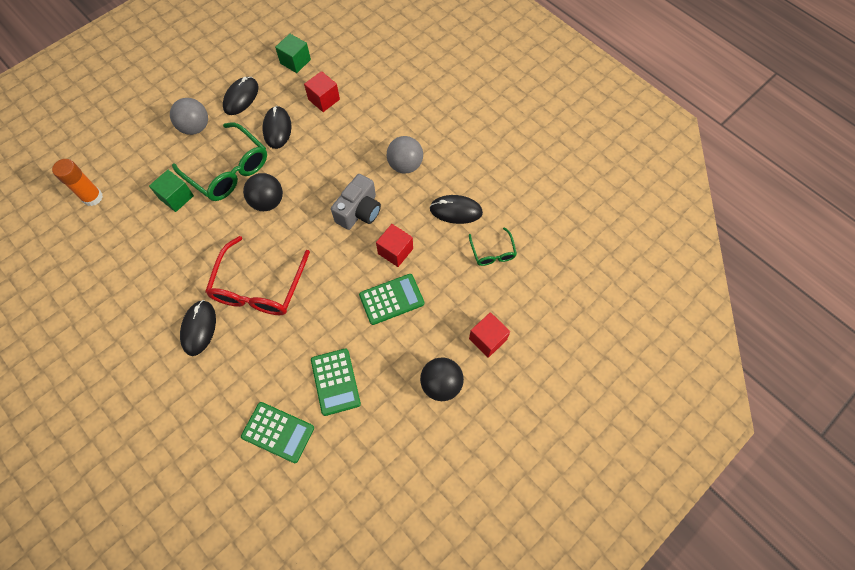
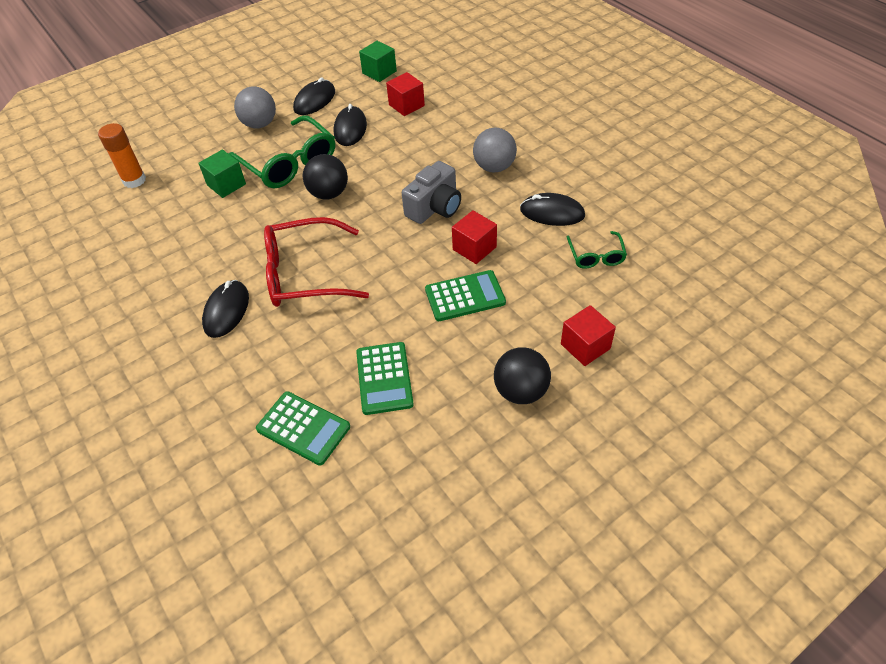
camera: 10 degrees right, 15 degrees down
red glasses [205,236,310,315] -> red glasses turned 60 degrees clockwise [264,217,369,307]

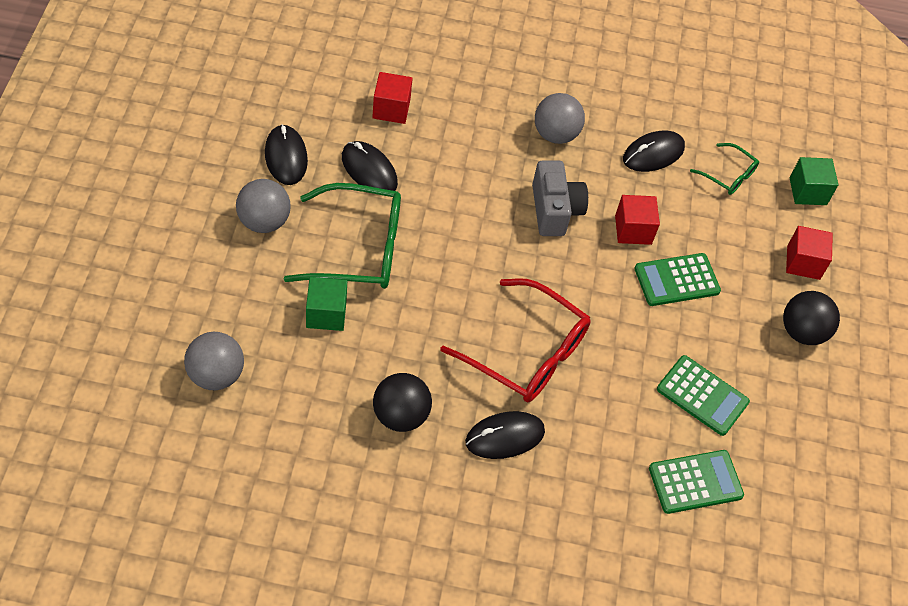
camera: 55 degrees left, 5 degrees up
orange glue stick [98,123,146,188] -> grey ball [184,332,244,390]
black mouse [202,280,249,338] -> black mouse turned 75 degrees counterclockwise [465,411,545,459]
red glasses [264,217,369,307] -> red glasses turned 90 degrees counterclockwise [440,278,591,402]
black ball [303,154,348,199] -> black ball moved to [373,373,432,432]
green cube [359,41,397,82] -> green cube moved to [790,157,838,205]
green calculator [425,270,506,321] -> green calculator turned 135 degrees counterclockwise [634,253,721,306]

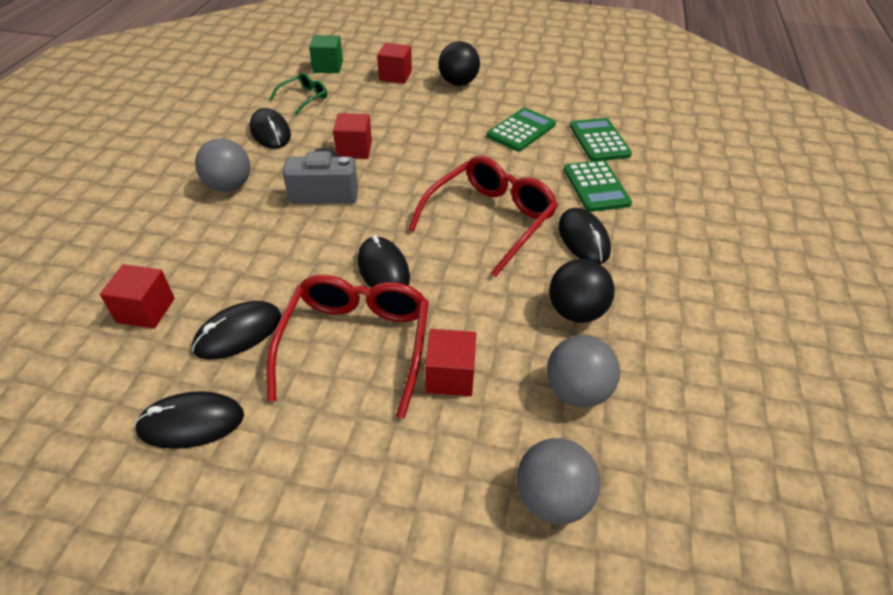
camera: 80 degrees left, 10 degrees down
grey ball [236,179,291,233] -> grey ball moved to [547,335,620,407]
green glasses [284,183,401,289] -> red glasses [267,275,429,419]
green cube [306,277,347,331] -> red cube [425,329,476,396]
green calculator [634,253,721,306] -> green calculator moved to [563,160,632,212]
none -> black mouse [358,235,410,288]

